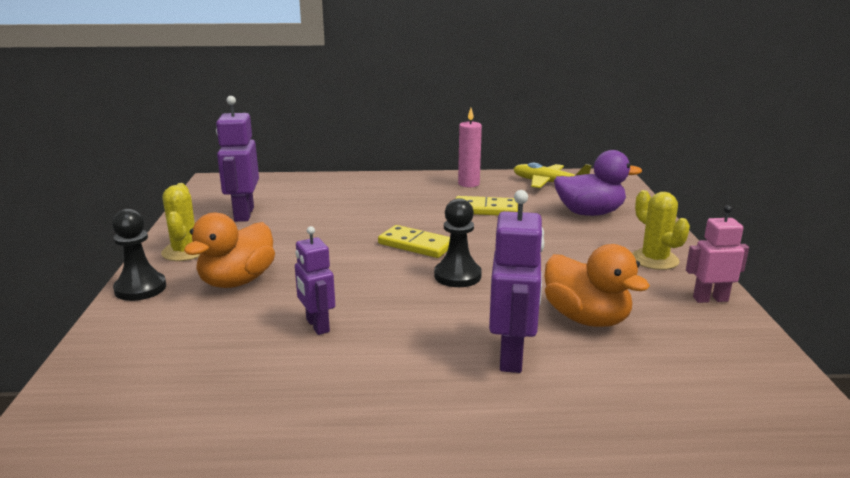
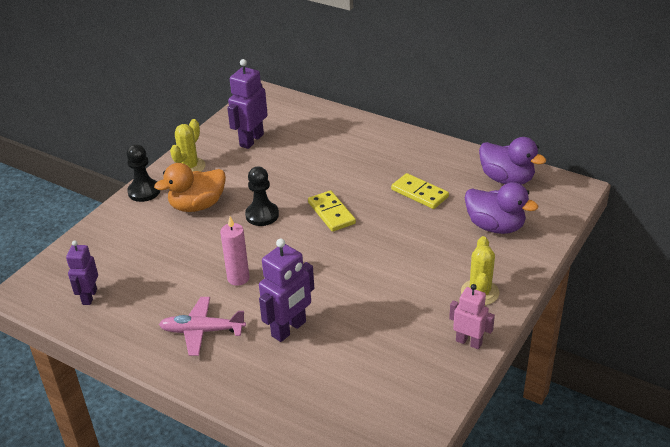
camera: 35 degrees right, 15 degrees up
purple robot [295,226,335,335] -> purple robot moved to [66,240,98,305]
black pawn [434,198,482,287] -> black pawn moved to [245,167,279,226]
pink candle [458,108,482,187] -> pink candle moved to [220,217,250,286]
yellow plane [513,163,591,188] -> purple duck [479,137,546,185]
orange duck [544,244,650,327] -> none
none -> pink plane [159,297,246,356]

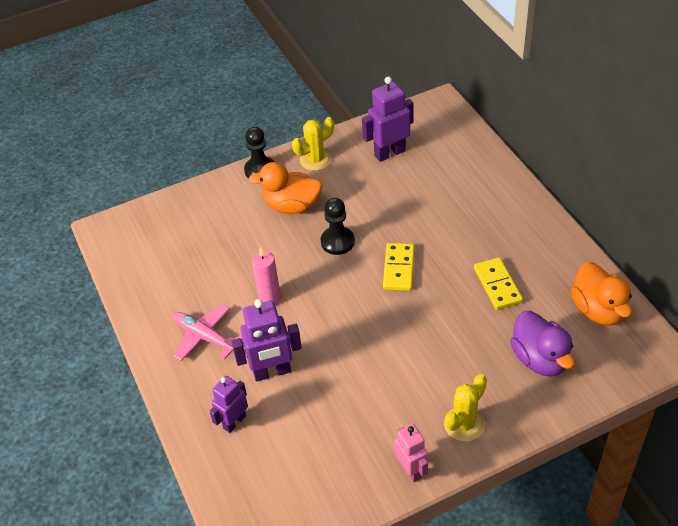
camera: 35 degrees right, 10 degrees up
purple robot [66,240,98,305] -> purple robot moved to [209,376,248,433]
purple duck [479,137,546,185] -> orange duck [571,262,632,326]

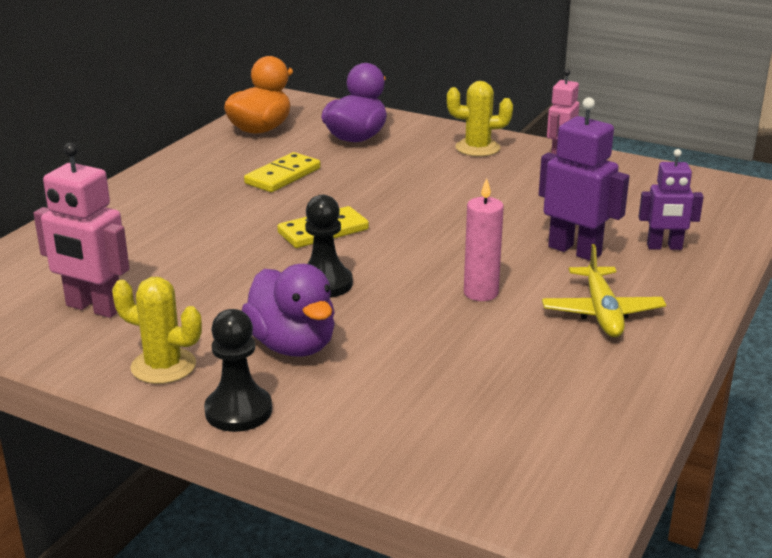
camera: 130 degrees left, 20 degrees down
pink plane [173,304,243,361] -> yellow plane [542,244,666,337]
orange duck [249,162,323,214] -> purple duck [242,264,335,357]
purple robot [362,77,414,162] -> pink robot [34,143,130,318]

